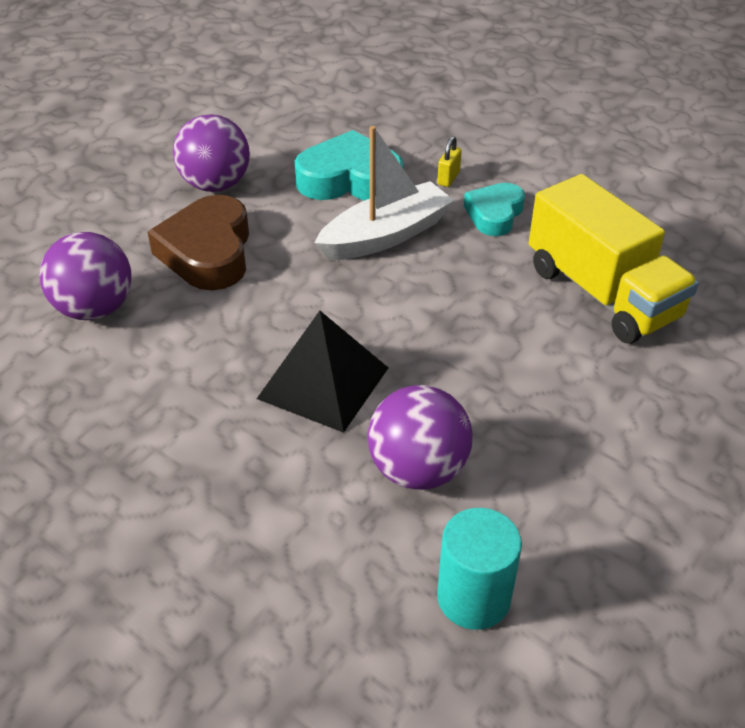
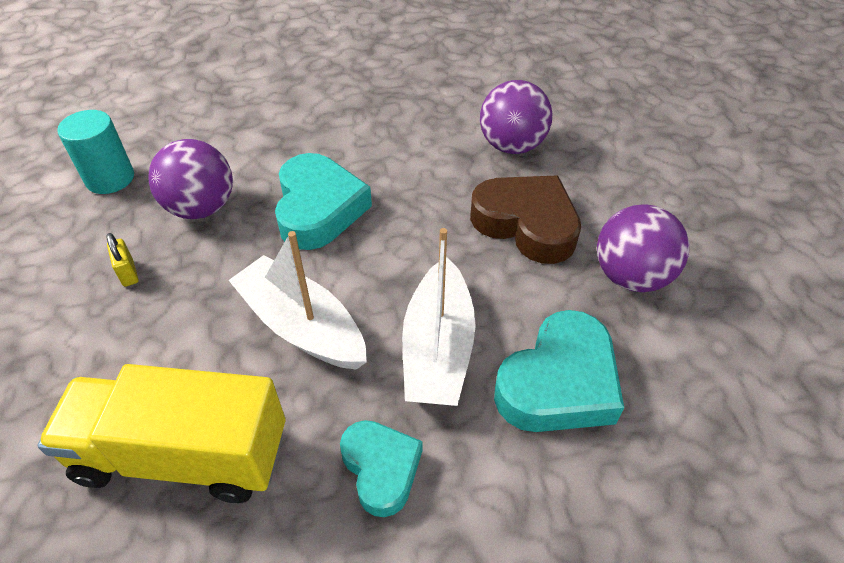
camera: 130 degrees right, 5 degrees up
black pyramid [257,311,388,433] -> turquoise heart [275,153,372,250]
yellow padlock [437,136,462,187] -> yellow padlock moved to [106,233,138,287]
none -> white boat [228,231,367,369]

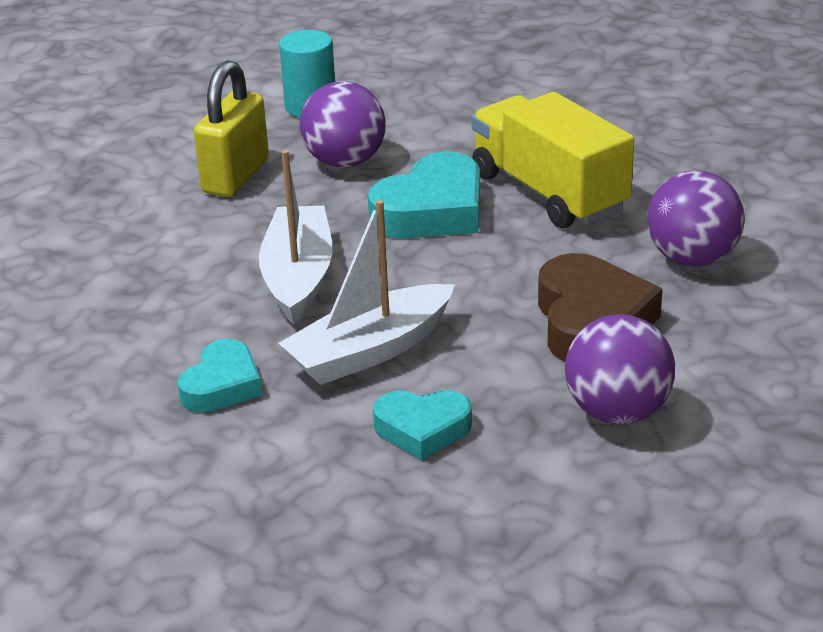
camera: 50 degrees right, 15 degrees down
yellow truck [37,364,286,503] -> yellow truck moved to [471,92,634,228]
yellow padlock [106,233,138,287] -> yellow padlock [194,60,269,197], size x2.29
turquoise heart [494,310,624,432] -> turquoise heart [373,390,472,460], size x0.62

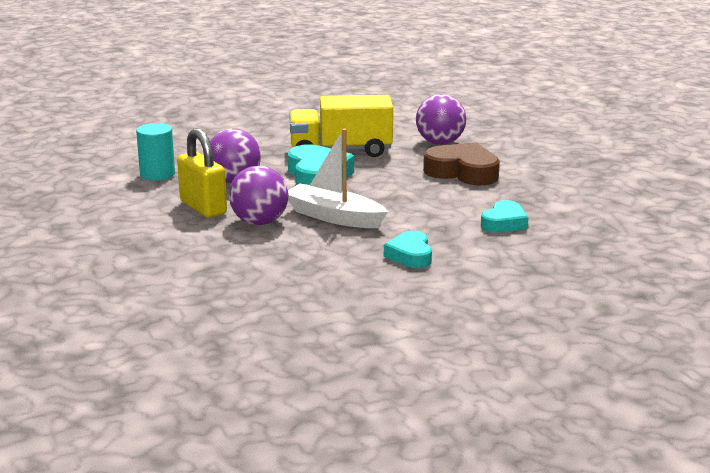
camera: 60 degrees left, 10 degrees down
turquoise heart [178,339,262,413] -> turquoise heart turned 150 degrees counterclockwise [384,231,432,268]
white boat [278,200,455,385] -> none
purple ball [565,314,675,424] -> purple ball moved to [229,166,288,225]

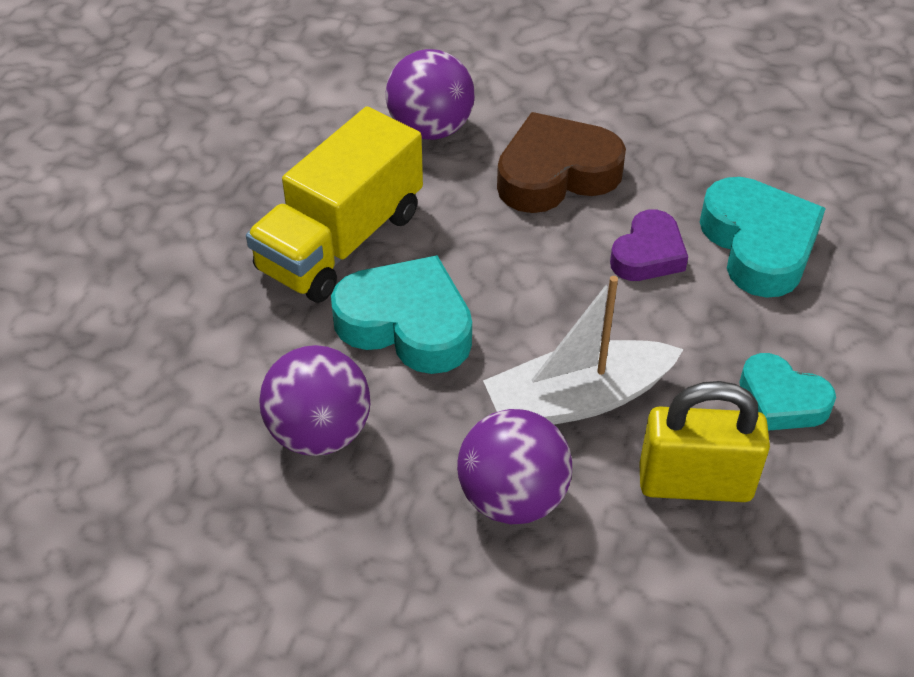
camera: 50 degrees left, 25 degrees up
turquoise cylinder [136,123,175,181] -> none
yellow padlock [177,128,227,218] -> yellow padlock moved to [639,381,770,502]
turquoise heart [481,200,528,233] -> turquoise heart [700,177,826,298], size x1.61
none -> purple heart [610,210,688,281]

